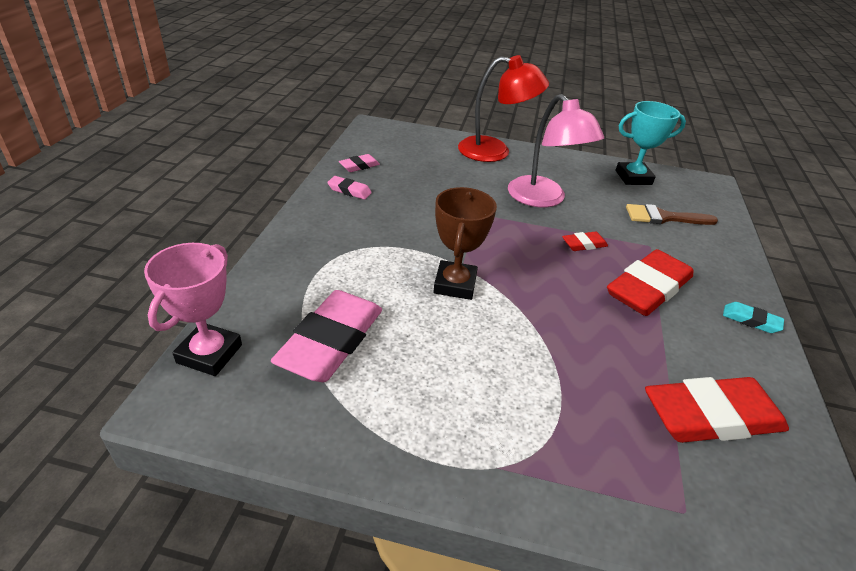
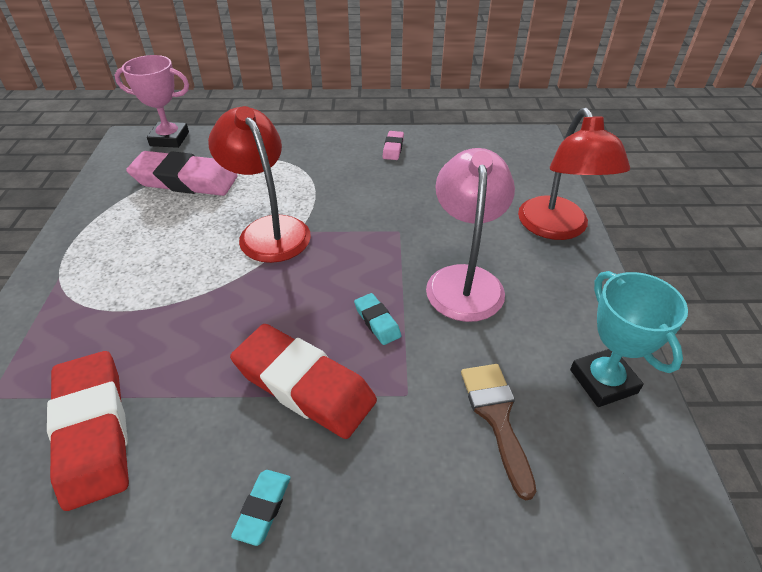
camera: 80 degrees right, 5 degrees up
pink eraser [339,154,380,172] -> none
brown trophy [433,187,497,300] -> red lamp [208,106,311,263]
pink lamp [508,94,604,207] -> pink lamp turned 135 degrees clockwise [426,148,515,322]
red eraser [562,231,608,251] -> turquoise eraser [354,293,401,345]

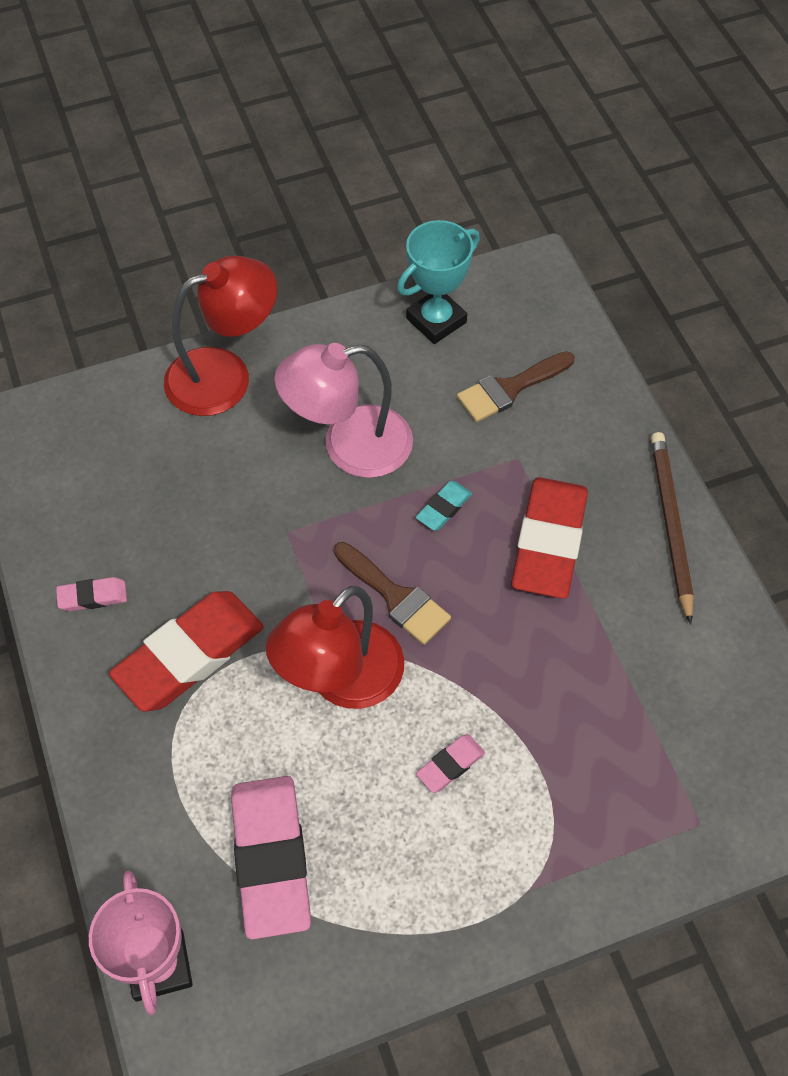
camera: 110 degrees left, 15 degrees up
red eraser [47,351,129,511] -> red eraser moved to [109,591,264,712]
turquoise eraser [231,470,291,546] -> brown pencil [651,432,694,625]
none -> brown brush [334,542,451,645]
none -> pink eraser [416,734,485,793]

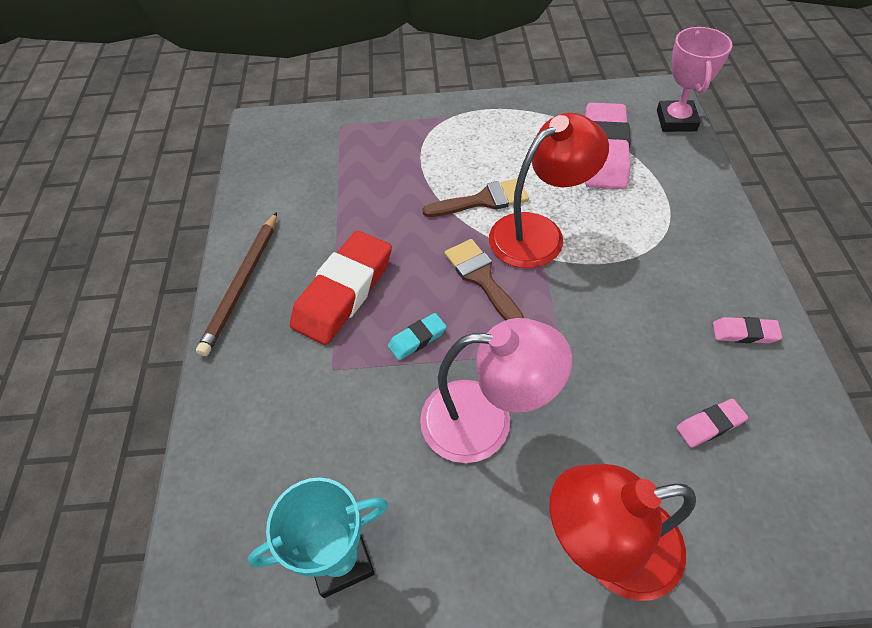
camera: 160 degrees left, 5 degrees down
red eraser [109,591,264,712] -> none
pink eraser [416,734,485,793] -> pink eraser moved to [677,399,748,447]
brown brush [457,351,575,422] -> brown brush moved to [422,178,529,217]

